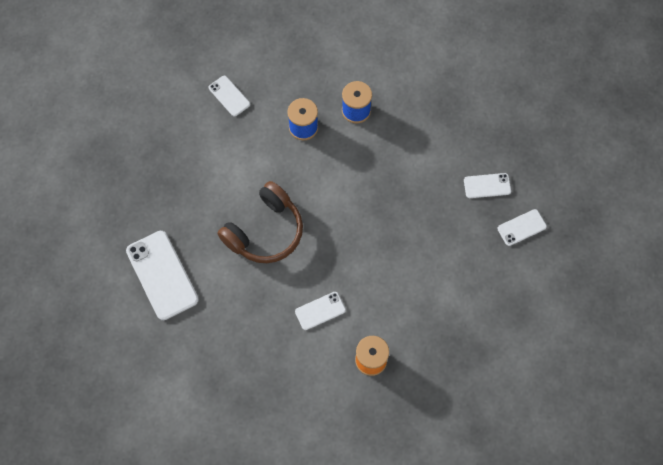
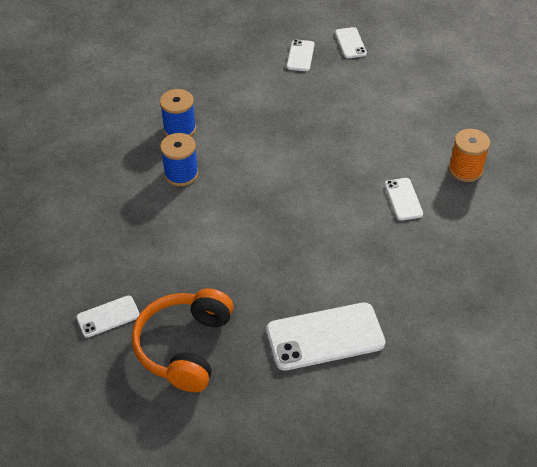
camera: 75 degrees left, 20 degrees down
white phone [209,76,250,117] -> white phone moved to [77,295,140,338]
brown headphones [218,181,303,263] -> none
none -> orange headphones [132,288,233,392]

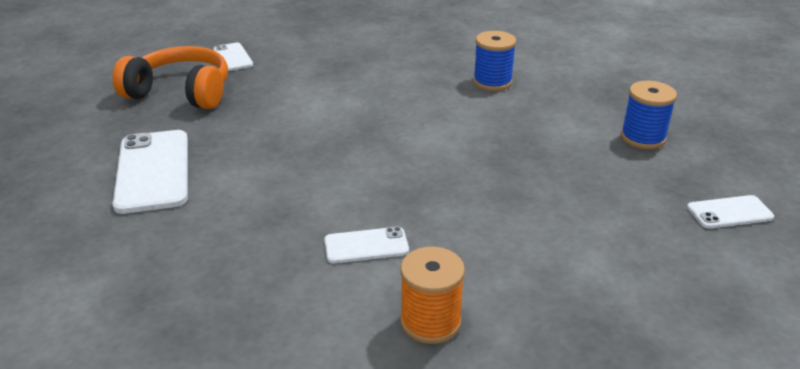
camera: 90 degrees right, 15 degrees down
blue spool [160,133,198,186] -> blue spool moved to [621,81,677,149]
white phone [287,39,315,71] -> none

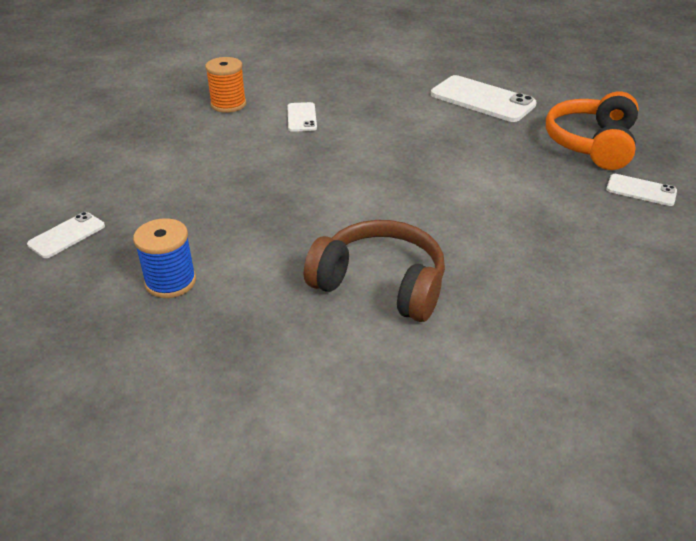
camera: 140 degrees right, 5 degrees up
orange headphones [113,46,228,109] -> orange headphones turned 135 degrees clockwise [546,91,639,170]
white phone [324,227,409,263] -> white phone turned 45 degrees counterclockwise [287,102,317,132]
blue spool [473,31,516,91] -> brown headphones [304,220,445,322]

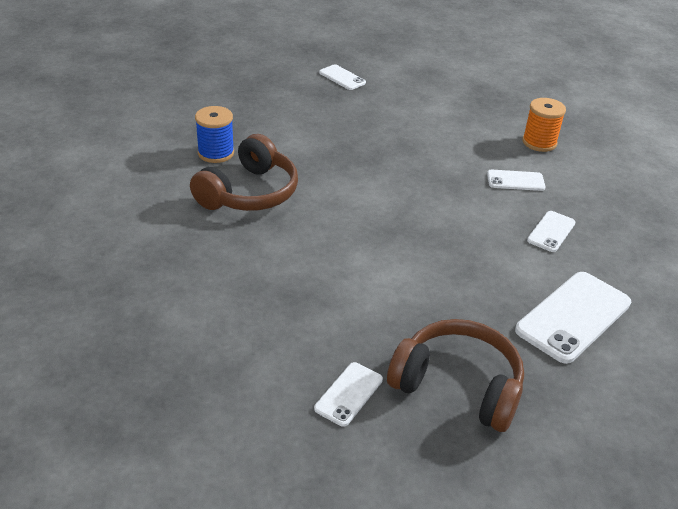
camera: 95 degrees right, 0 degrees up
blue spool [133,218,196,298] -> blue spool moved to [195,106,234,163]
orange headphones [546,91,639,170] -> brown headphones [387,319,524,432]
none -> white phone [527,211,575,252]

